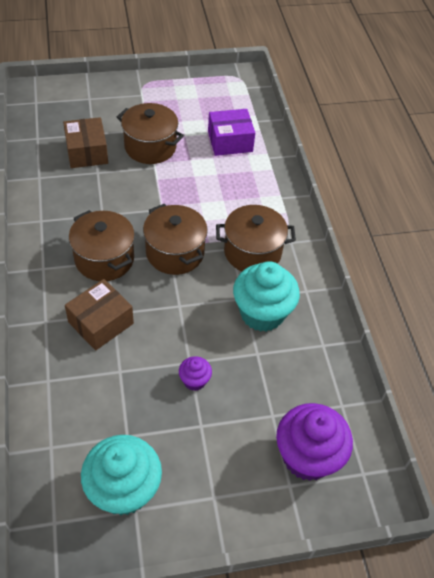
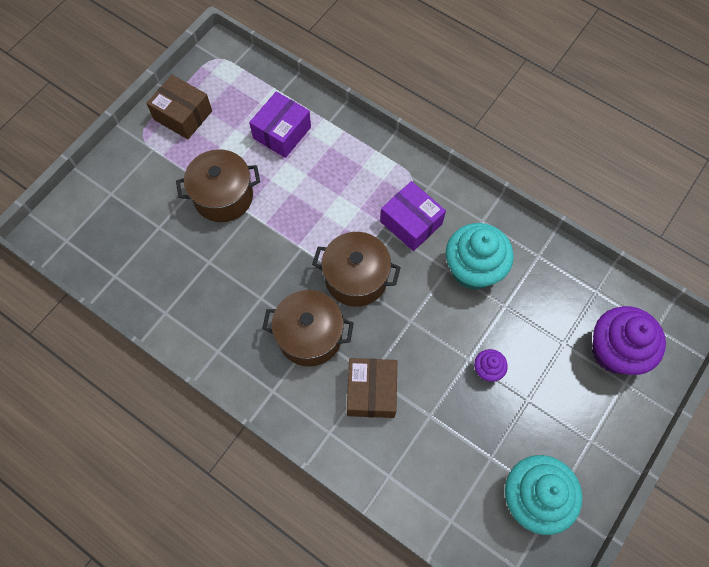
camera: 40 degrees left, 15 degrees up
brown box [63,117,108,168] -> brown box moved to [146,75,212,139]
brown pot [216,205,296,271] -> purple box [380,181,446,251]

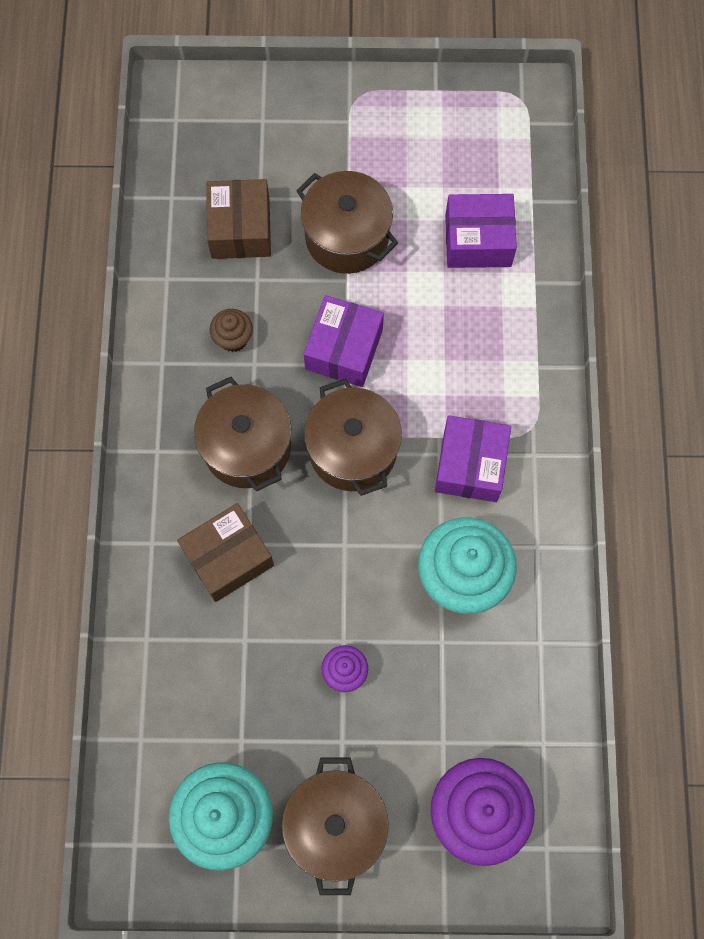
camera: 55 degrees right, 5 degrees up
brown box [146,75,212,139] -> brown box moved to [206,179,271,259]
none -> brown cupcake [210,309,253,352]
none -> brown pot [282,757,389,895]
none -> purple box [304,295,384,387]

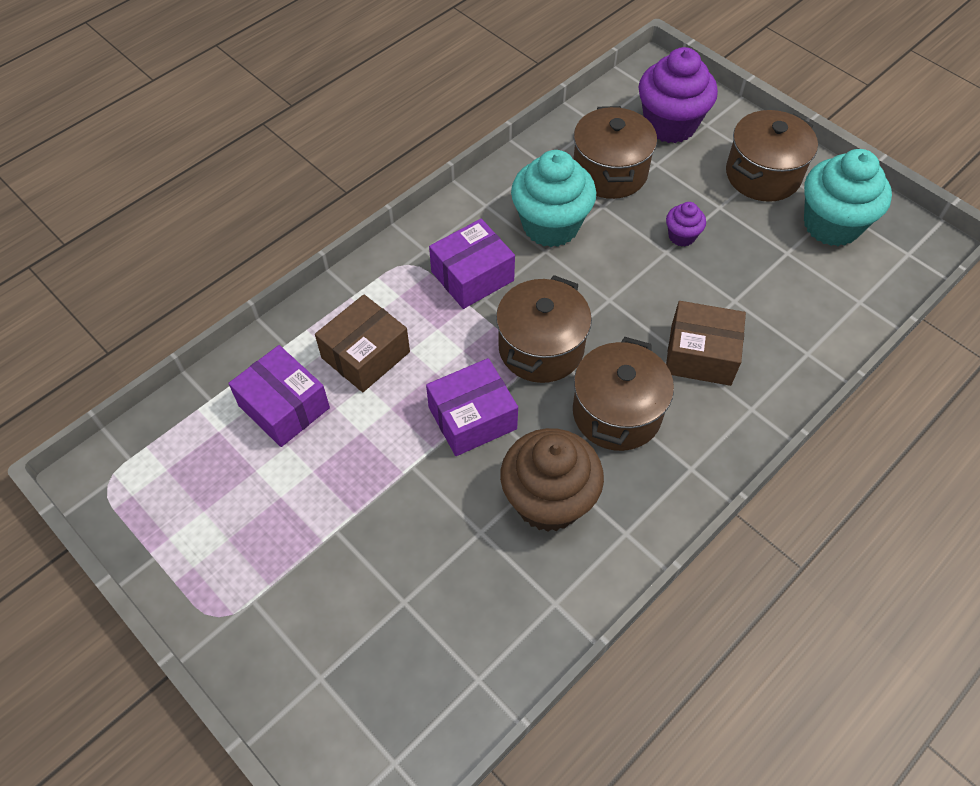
camera: 135 degrees left, 15 degrees down
brown box [206,179,271,259] -> brown box moved to [315,295,410,392]
brown cupcake [210,309,253,352] -> brown cupcake [500,428,604,532], size x2.10
brown pot [296,171,398,274] -> brown pot moved to [573,106,657,199]

